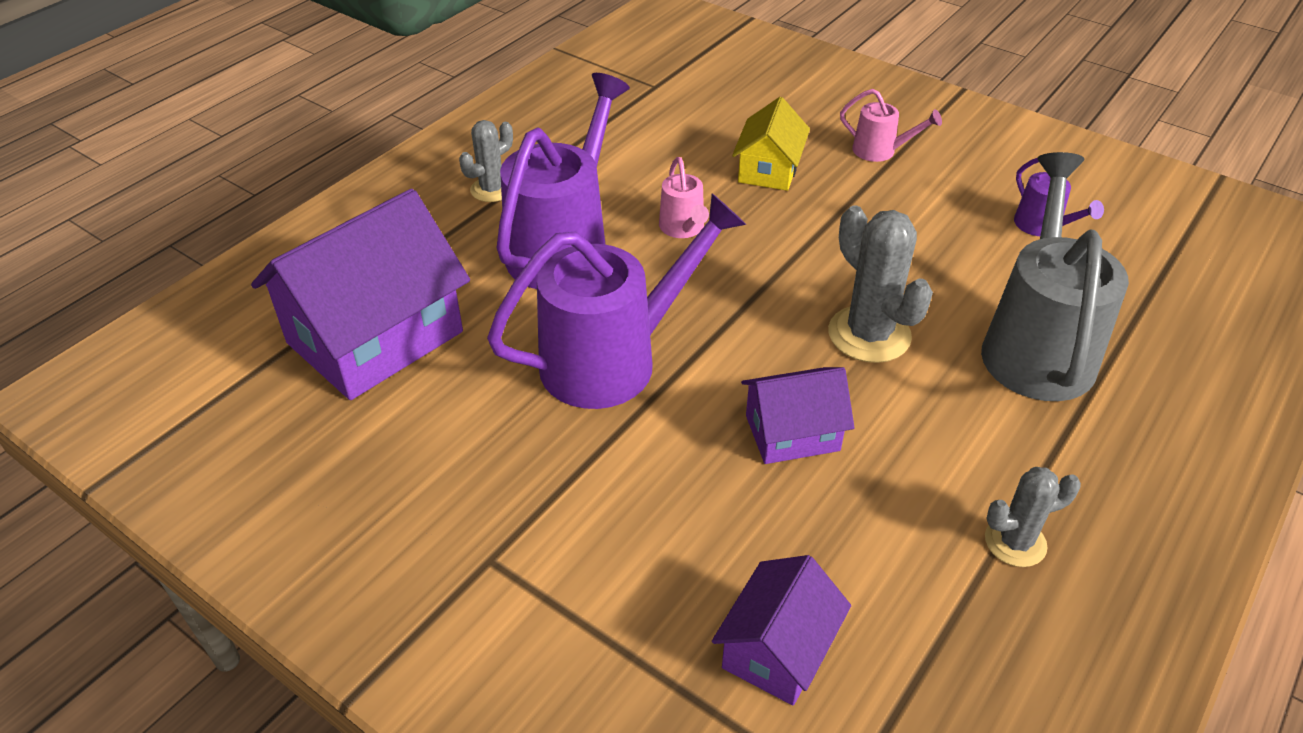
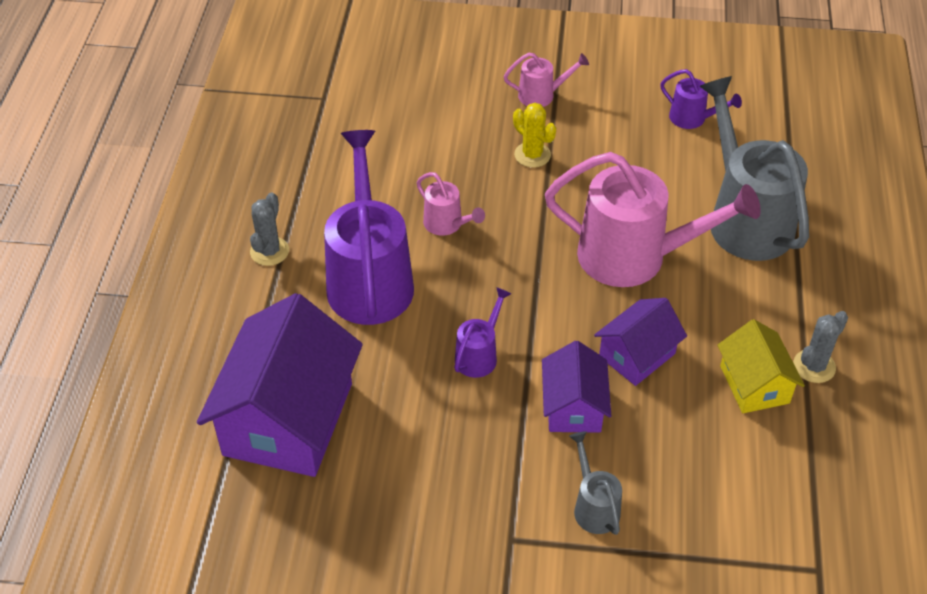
camera: 30 degrees left, 5 degrees up
purple watering can [487,193,746,409] -> purple watering can [454,287,511,378], size x0.46
purple house [712,555,851,705] -> purple house moved to [542,341,611,432]
yellow house [732,97,810,191] -> yellow house moved to [717,319,805,413]
grey cactus [828,206,933,363] -> pink watering can [545,152,761,287]
none -> yellow cactus [513,103,556,168]
none -> grey watering can [569,431,622,535]

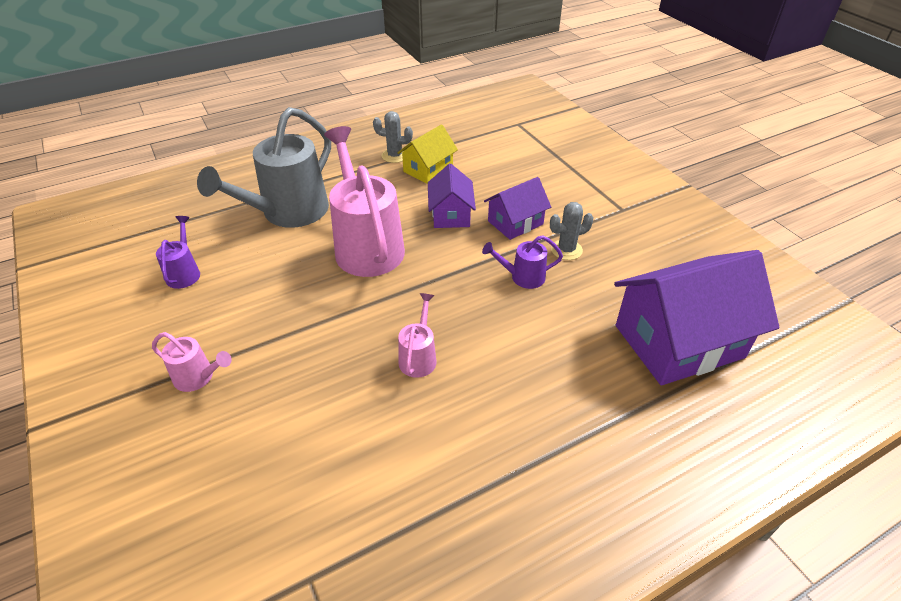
camera: 125 degrees left, 5 degrees down
grey cactus [250,192,289,266] -> grey cactus moved to [550,202,594,260]
purple watering can [324,130,414,325] -> none
pink watering can [504,53,589,107] -> pink watering can turned 150 degrees clockwise [152,332,232,392]
yellow cactus [513,103,556,168] -> none
grey watering can [569,431,622,535] -> none
purple house [594,298,687,386] -> purple house turned 75 degrees clockwise [428,164,476,228]

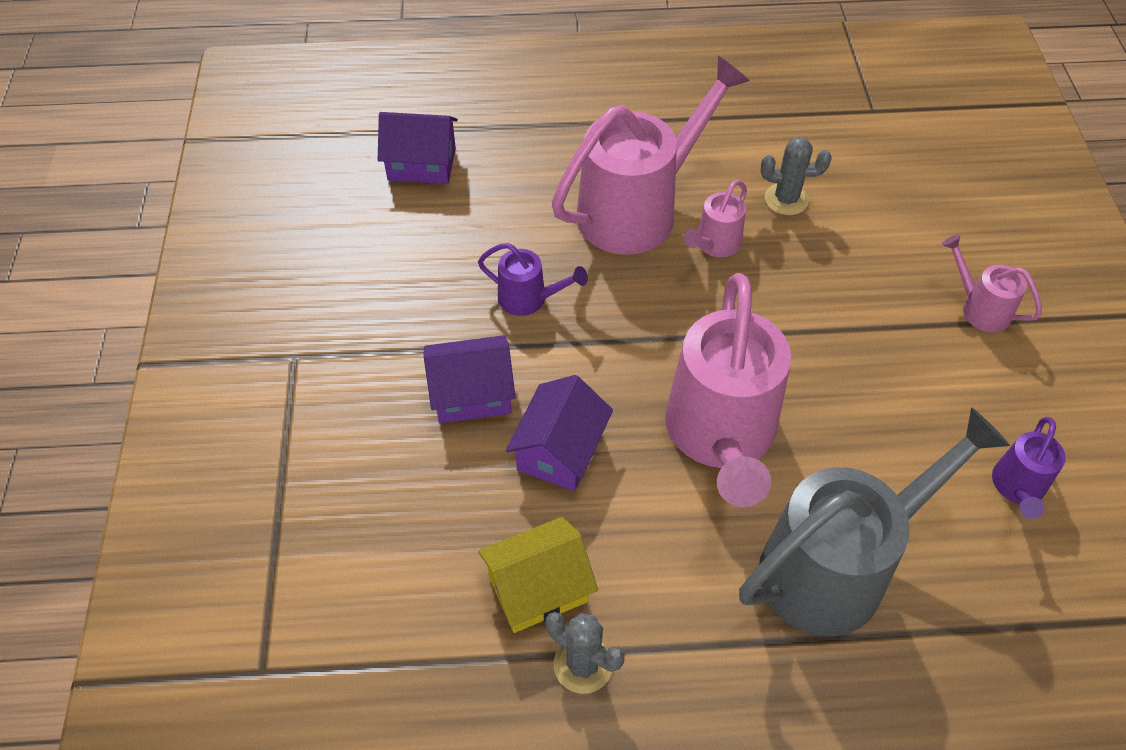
camera: 155 degrees left, 10 degrees up
grey cactus [550,202,594,260] -> grey cactus moved to [761,136,832,215]
purple house [614,250,779,385] -> purple house [378,112,458,184], size x0.53
none -> pink watering can [552,56,750,255]

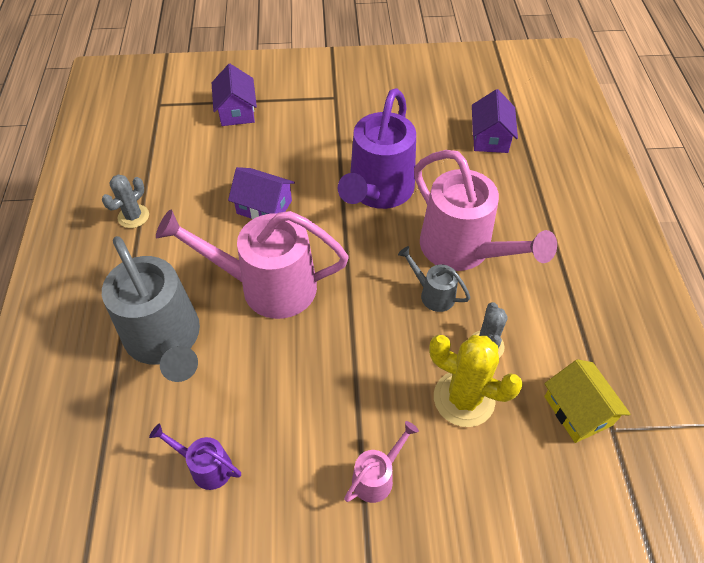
camera: 90 degrees right, 0 degrees up
purple house [423,335,516,424] -> purple house moved to [212,64,257,126]
purple watering can [478,243,588,316] -> purple watering can [338,88,416,209], size x2.17
yellow house [478,517,598,633] -> yellow house moved to [544,359,630,443]
pink watering can [684,180,747,257] -> grey watering can [398,246,470,312]
none -> yellow cactus [429,335,523,427]

